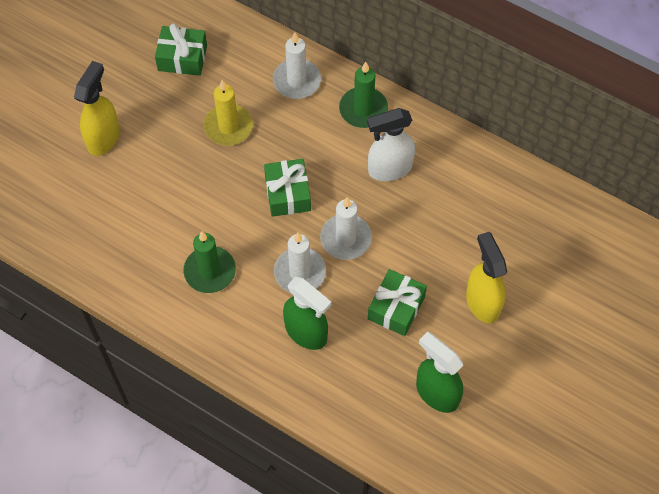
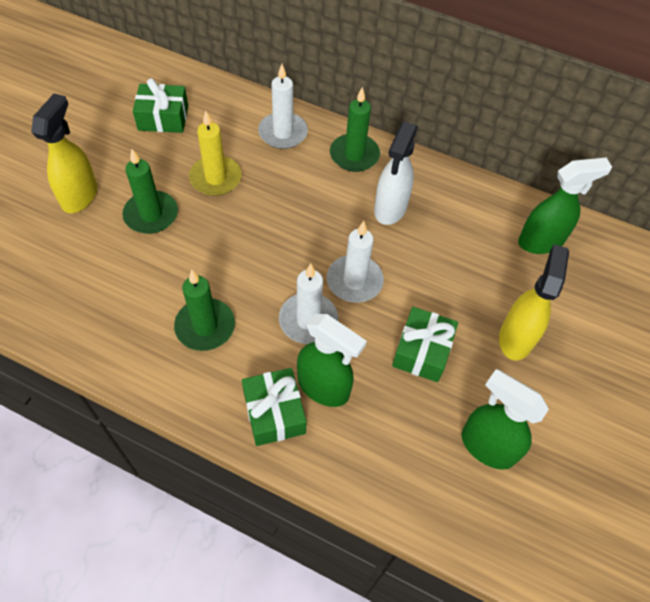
camera: 10 degrees left, 5 degrees down
green gift [264,159,311,217] -> green gift moved to [242,368,307,446]
white spray bottle [367,108,415,181] -> white spray bottle turned 45 degrees counterclockwise [374,121,418,225]
yellow spray bottle [466,232,507,323] -> yellow spray bottle turned 45 degrees clockwise [499,244,569,361]
none -> green candle [122,149,178,234]
none -> green spray bottle [518,158,612,254]

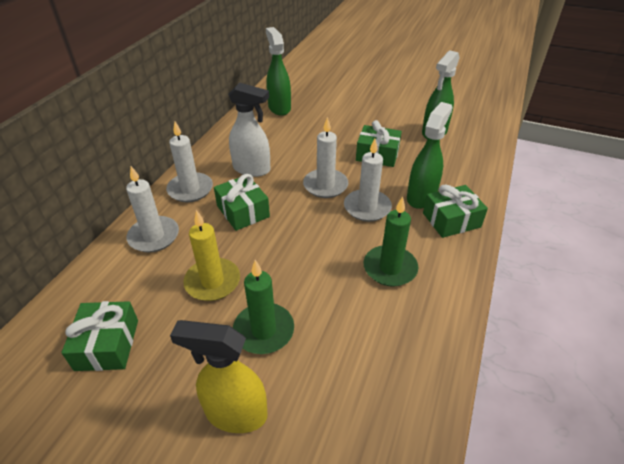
camera: 90 degrees left, 15 degrees down
green candle [330,87,380,172] -> white candle [166,122,213,202]
yellow spray bottle [499,244,569,361] -> none
none -> green gift [214,174,270,231]

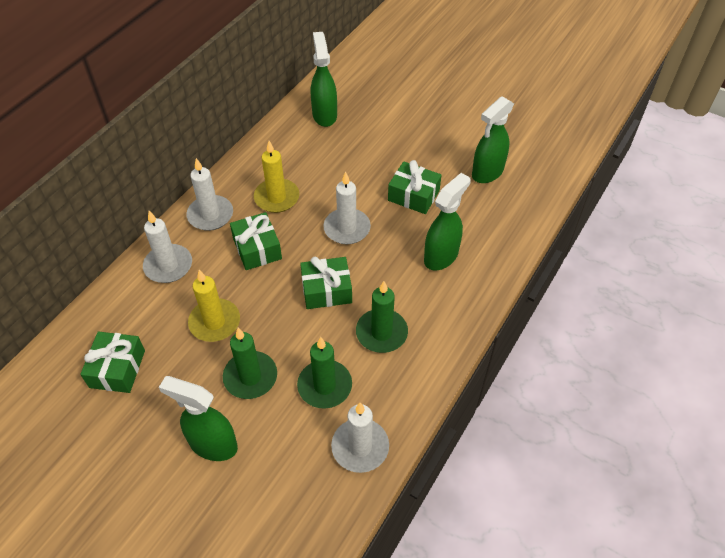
camera: 10 degrees right, 10 degrees up
yellow spray bottle [170,320,268,433] -> green spray bottle [159,376,238,461]
white spray bottle [228,83,270,177] -> yellow candle [254,141,299,213]
white candle [344,138,392,222] -> white candle moved to [331,403,389,473]
green gift [423,185,488,238] -> green gift moved to [300,257,352,309]
none -> green candle [297,337,352,409]

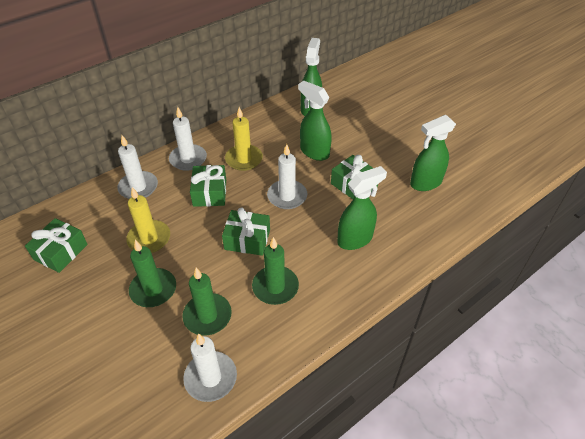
camera: 20 degrees right, 5 degrees down
green spray bottle [159,376,238,461] -> green spray bottle moved to [298,81,332,161]

